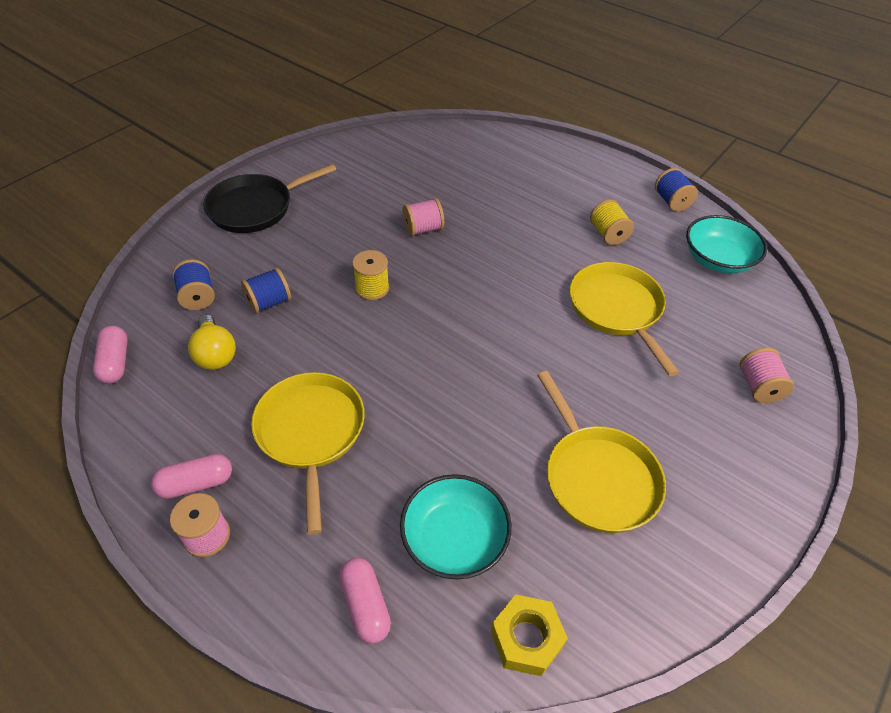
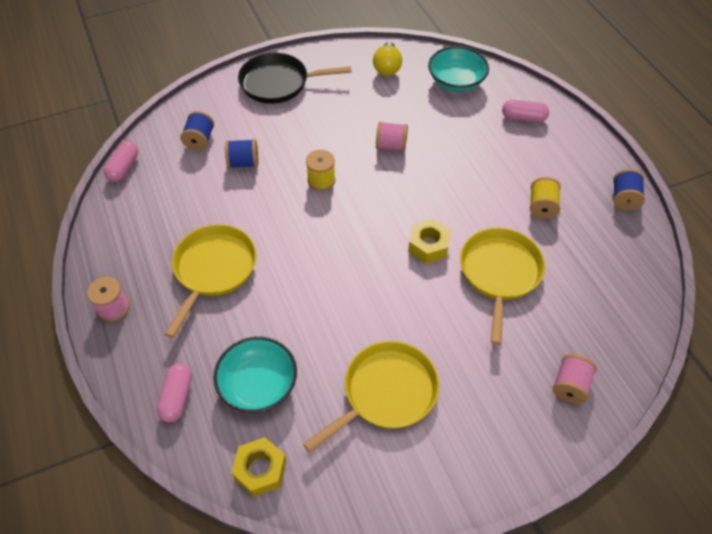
camera: 30 degrees right, 5 degrees up
pink capsule [151,454,232,499] -> pink capsule moved to [502,100,549,122]
yellow light bulb [188,315,236,370] -> yellow light bulb moved to [373,41,402,76]
yellow pan [537,371,666,533] -> yellow pan turned 135 degrees counterclockwise [303,341,439,453]
turquoise bowl [686,215,767,274] -> turquoise bowl moved to [428,46,489,92]
none -> yellow nut [408,218,451,264]

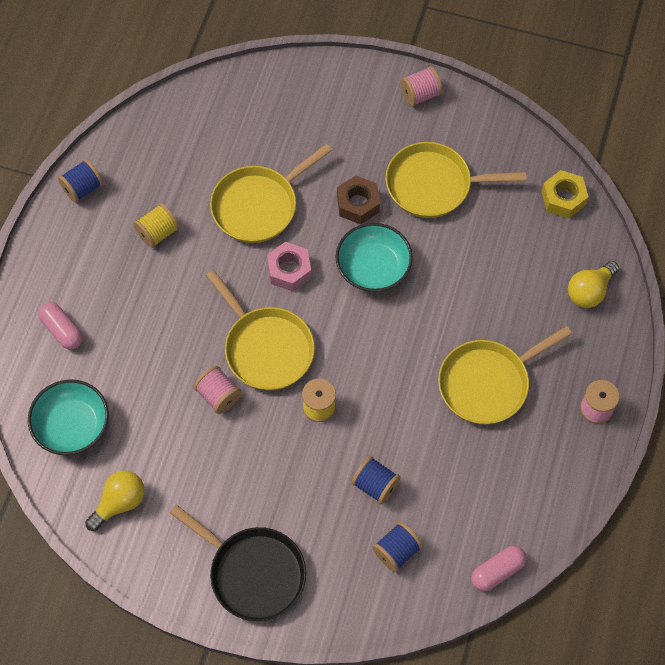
camera: 140 degrees left, 10 degrees up
pink capsule [157,363,192,423] -> yellow light bulb [568,261,619,308]
turquoise bowl [213,337,297,413] -> turquoise bowl moved to [336,223,413,292]
yellow nut [408,218,451,264] -> pink nut [267,242,311,291]
pink spool [553,354,597,404] -> pink spool moved to [400,66,443,106]
none -> yellow pan [206,270,315,390]
none -> brown nut [337,176,380,224]

